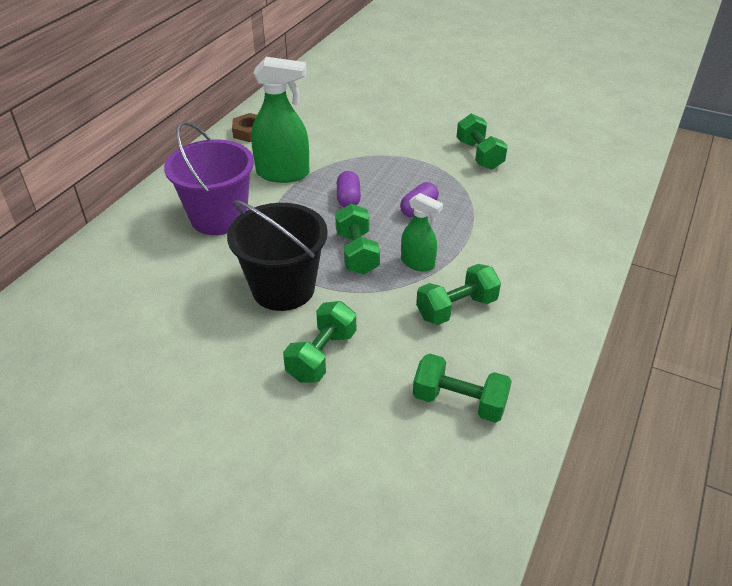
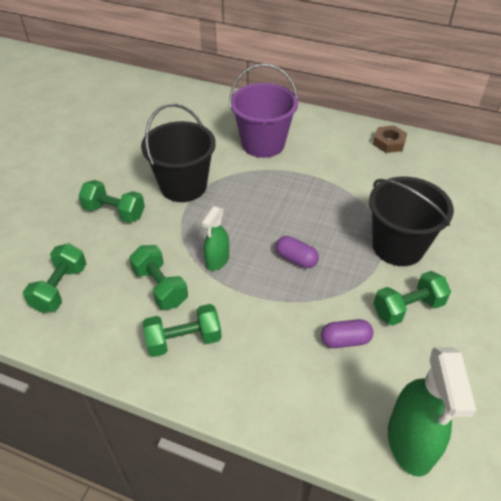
camera: 85 degrees right, 5 degrees up
green spray bottle [251,57,310,183] -> green spray bottle moved to [388,347,476,477]
green dumbbell [335,204,380,275] -> green dumbbell moved to [143,304,222,357]
purple capsule [337,171,361,207] -> purple capsule moved to [321,319,373,348]
none -> black bucket [369,177,454,266]

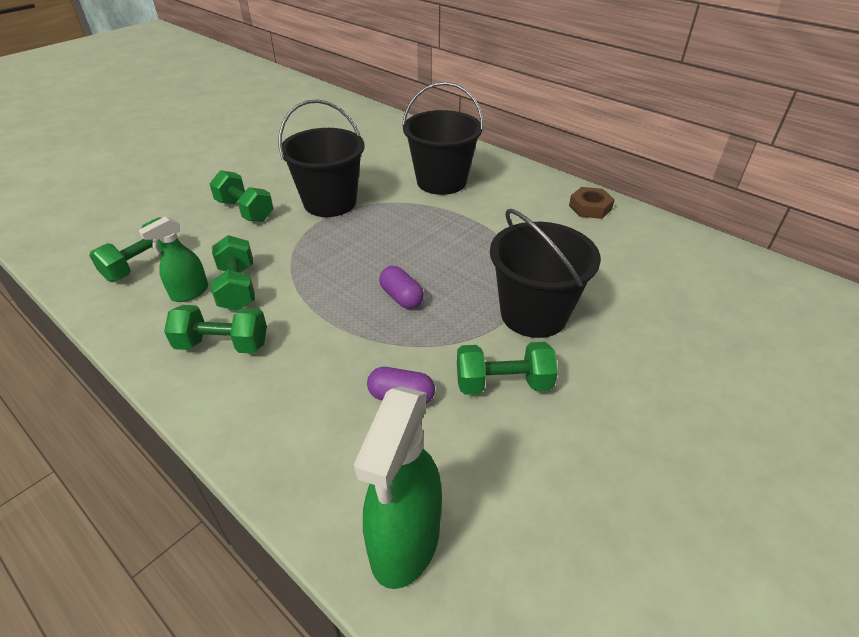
camera: 20 degrees right, 5 degrees down
green spray bottle [202,206,229,271] -> green spray bottle moved to [139,216,208,302]
purple bucket [229,64,298,158] -> black bucket [402,82,484,195]

